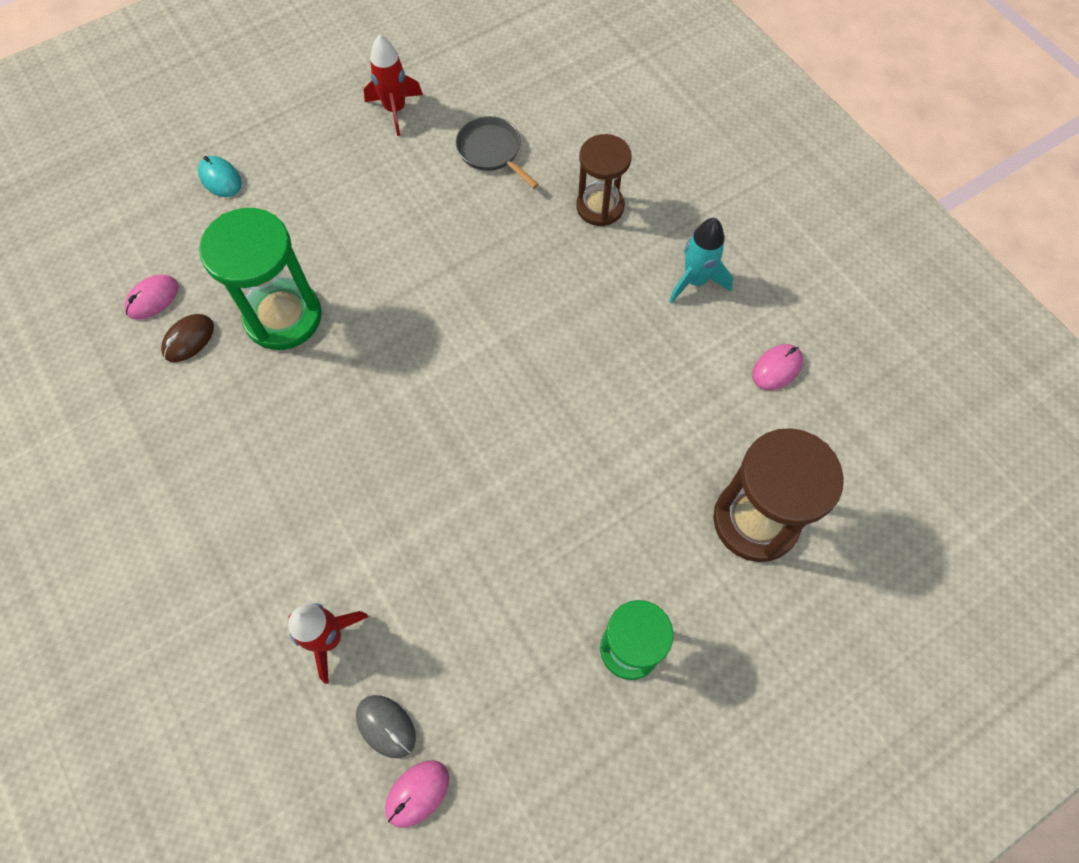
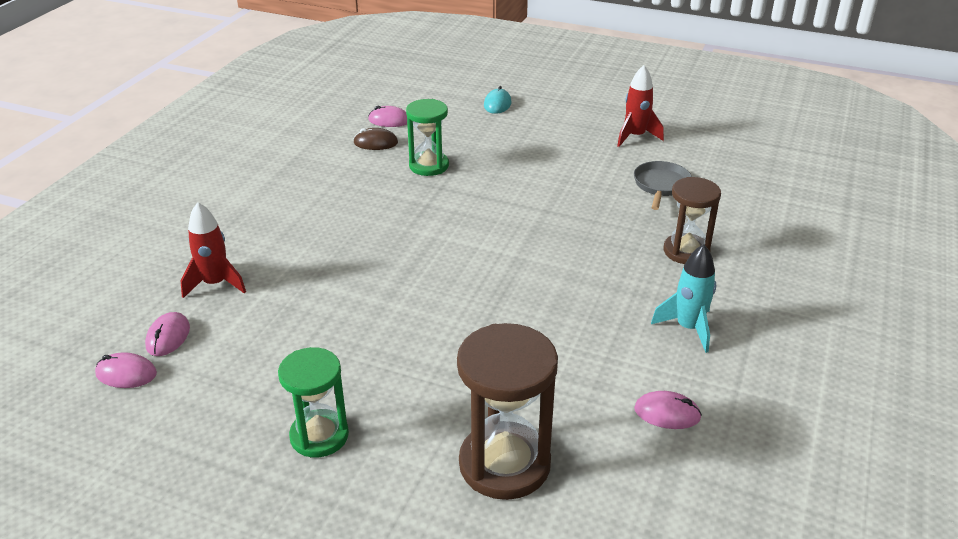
camera: 55 degrees right, 30 degrees down
green hourglass [199,208,322,350] -> green hourglass [406,99,449,176], size x0.66
grey mouse [356,695,416,758] -> pink mouse [145,312,190,356]

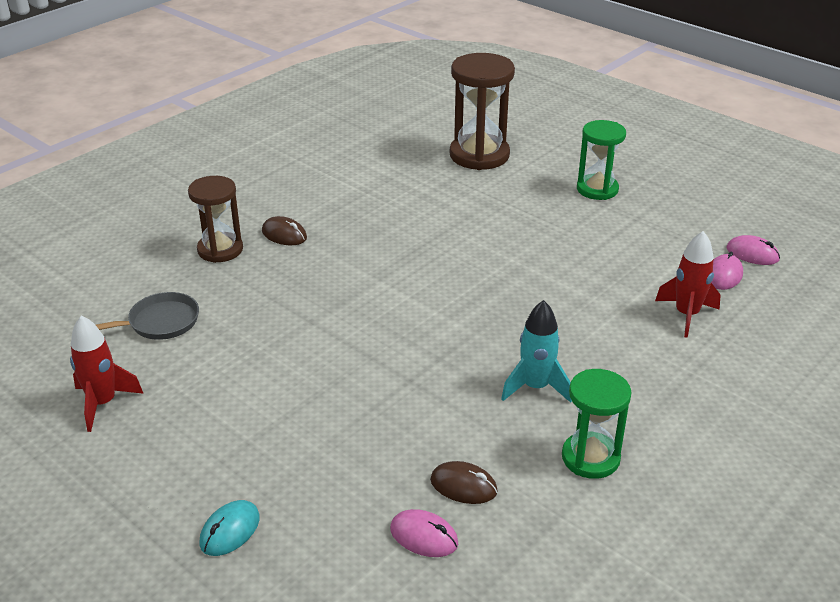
camera: 160 degrees left, 0 degrees up
green hourglass [406,99,449,176] -> green hourglass moved to [562,369,632,479]
grey pan [634,161,692,210] -> grey pan turned 150 degrees counterclockwise [96,292,199,340]
pink mouse [634,391,702,429] -> none
turquoise rocket [651,244,716,353] -> turquoise rocket moved to [501,300,572,403]
none -> brown mouse [262,216,307,245]

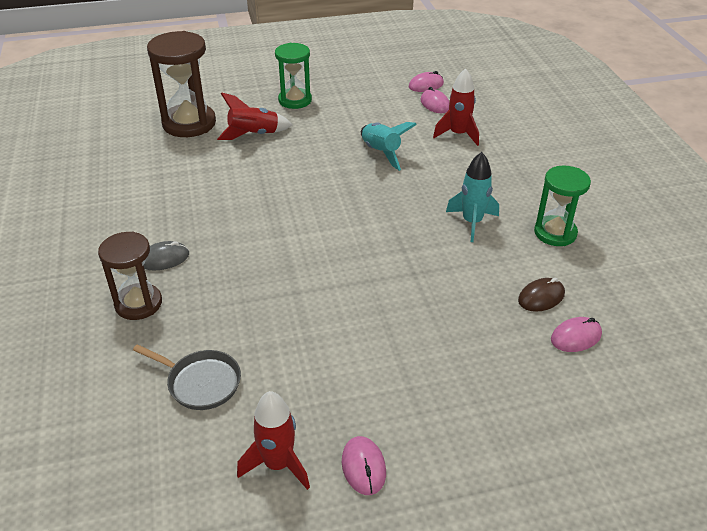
camera: 55 degrees left, 5 degrees up
grey pan [96,292,199,340] -> grey pan turned 105 degrees clockwise [133,344,241,410]
turquoise mouse [199,500,260,556] -> none
brown mouse [262,216,307,245] -> grey mouse [144,241,189,271]
none -> red rocket [217,92,292,140]
none -> pink mouse [342,436,386,495]
none -> turquoise rocket [361,122,417,171]

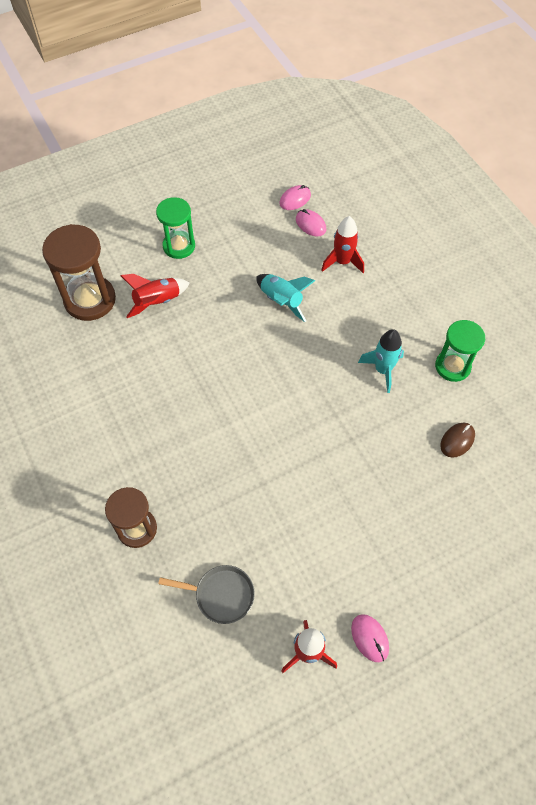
camera: 15 degrees left, 20 degrees up
grey mouse [144,241,189,271] -> none
pink mouse [551,317,602,352] -> none

